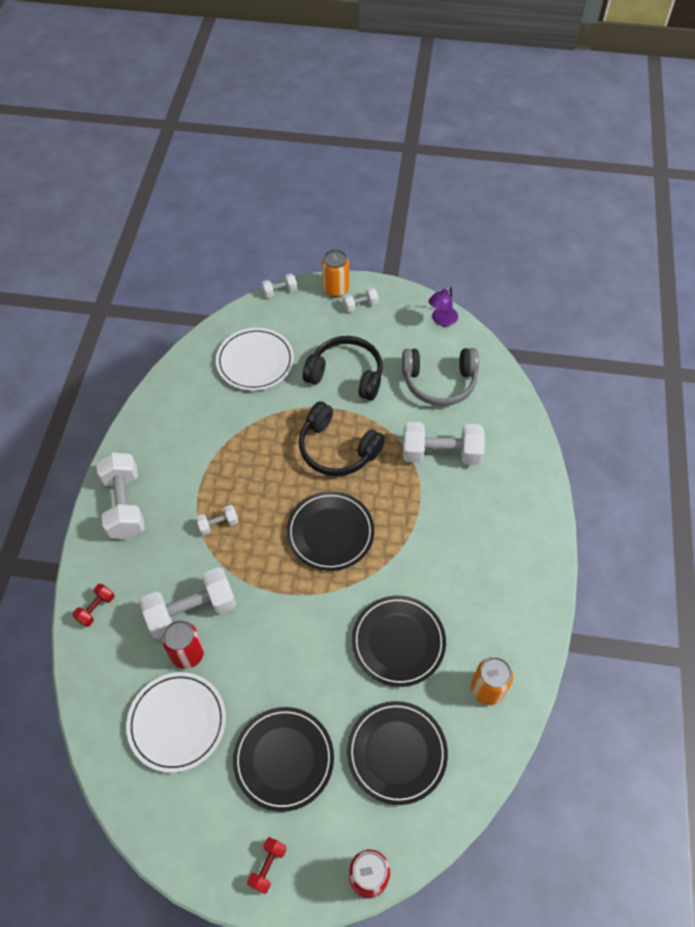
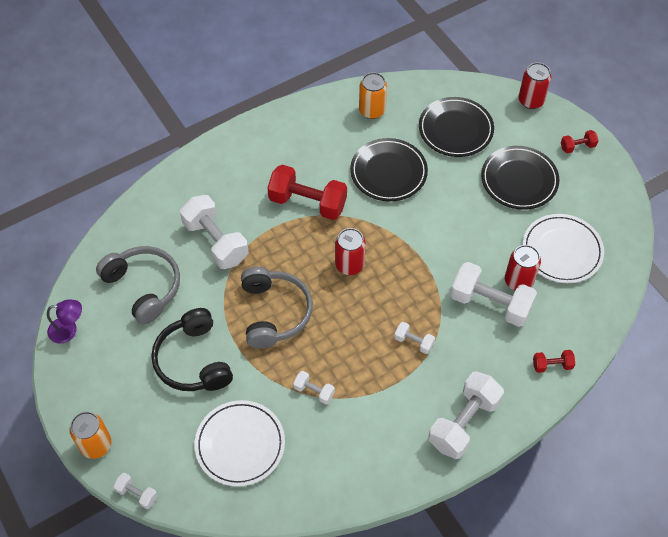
camera: 130 degrees left, 0 degrees up
black plate [286,491,374,571] -> red can [335,228,366,275]
black headphones [299,401,385,476] -> grey headphones [241,267,313,348]
white dumbbell [343,288,379,312] -> white dumbbell moved to [293,371,335,404]
none -> red dumbbell [268,165,347,220]

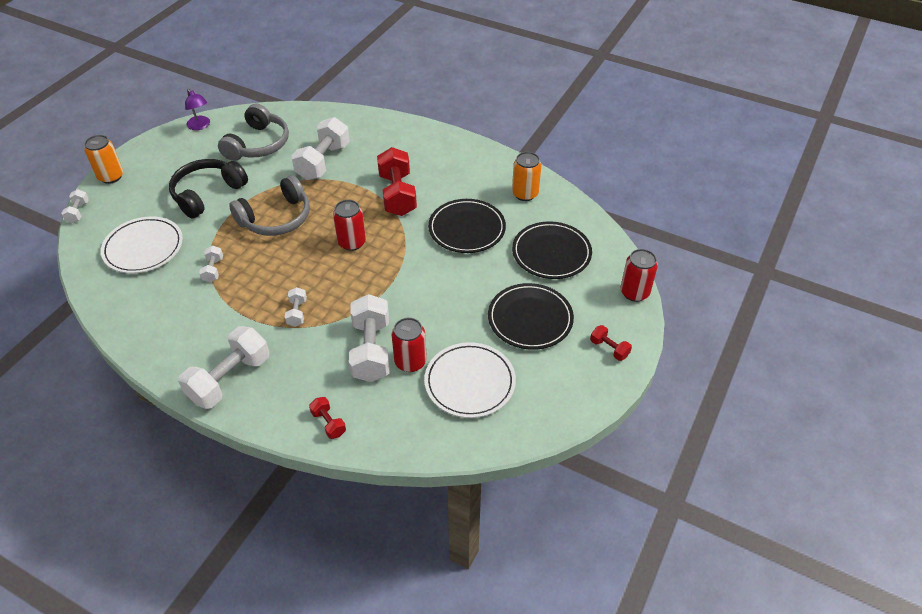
camera: 60 degrees right, 10 degrees down
white dumbbell [428,371,504,459] -> white dumbbell turned 60 degrees counterclockwise [178,326,269,409]

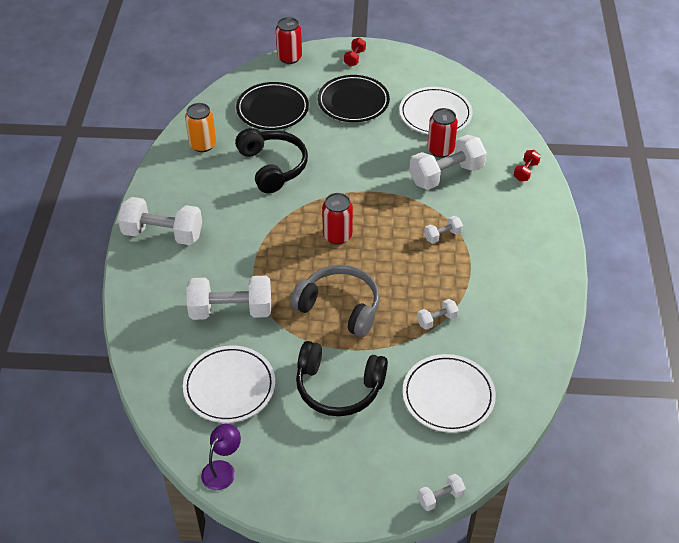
camera: 115 degrees left, 0 degrees up
orange can [84,135,123,184] -> none
white dumbbell [178,326,269,409] -> white dumbbell moved to [118,197,202,245]
grey headphones [218,104,289,161] -> white plate [183,346,275,423]
red dumbbell [377,147,417,216] -> none
black plate [428,199,506,253] -> black headphones [235,128,308,194]

